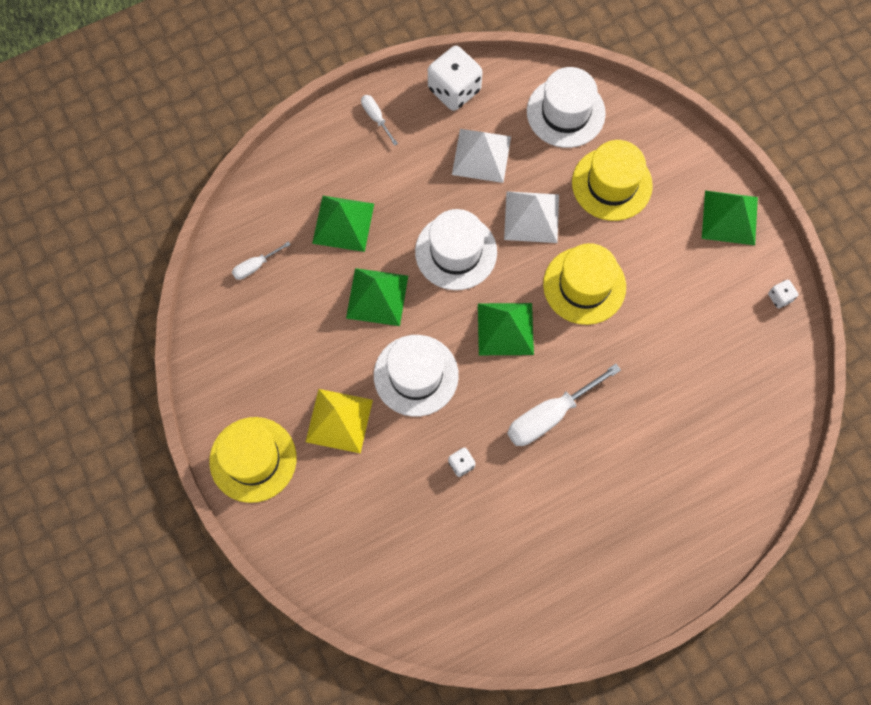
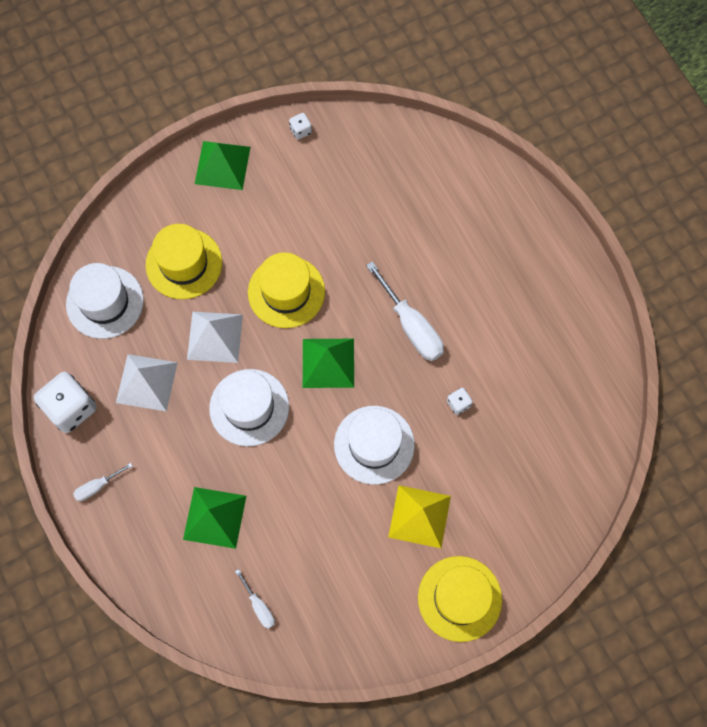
camera: 90 degrees left, 0 degrees up
green pyramid [346,268,408,326] -> none

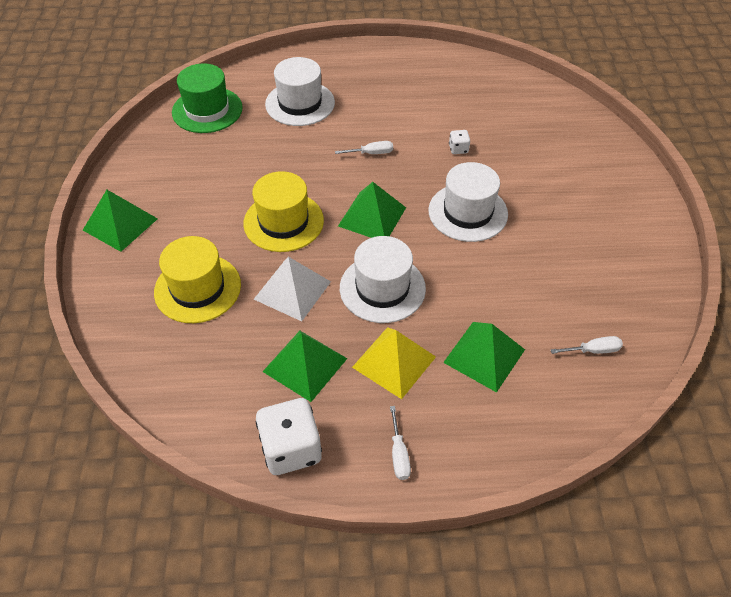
camera: 65 degrees left, 20 degrees down
white hat [66,263,144,339] -> white hat moved to [265,57,335,126]
white pyramid [116,354,178,411] -> green pyramid [263,331,347,402]
white dice [289,113,312,140] -> none
white screwdriver [366,261,444,361] -> white screwdriver [335,141,393,154], size x0.51
yellow pyramid [388,485,451,548] -> yellow pyramid moved to [352,327,436,399]
yellow hat [418,556,502,642] -> none
none -> green hat [172,63,243,133]

